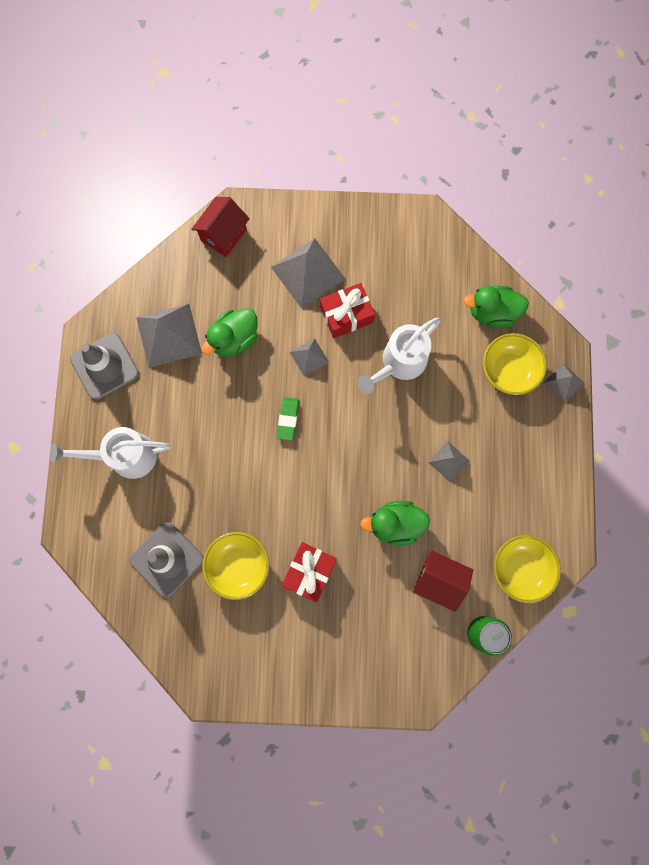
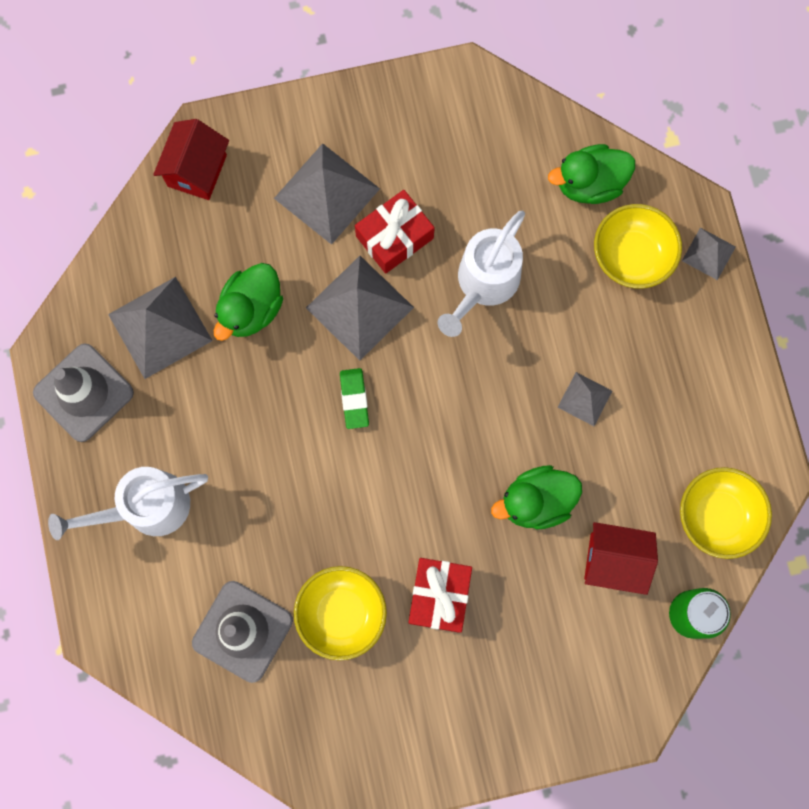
camera: 15 degrees left, 0 degrees up
grey pyramid [290,338,329,376] -> grey pyramid [306,256,414,361], size x1.90

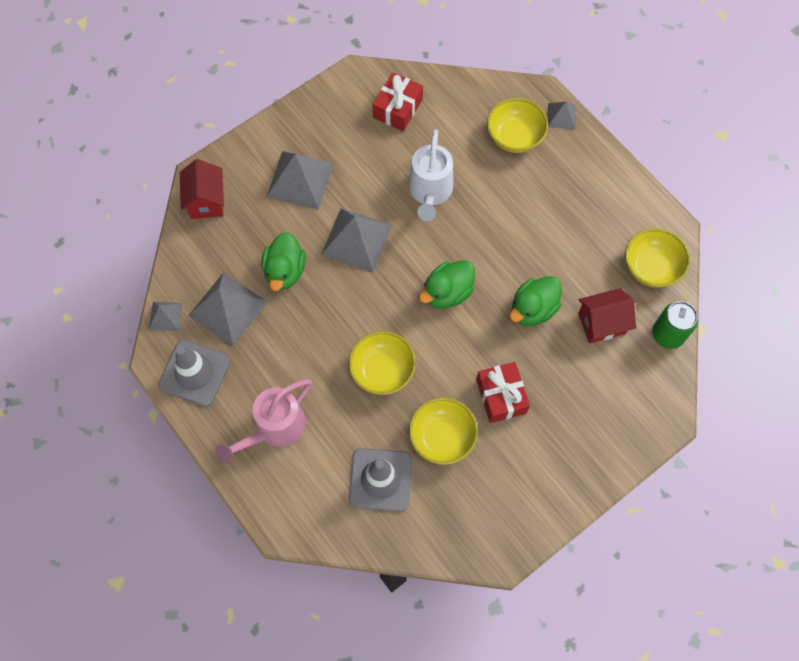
camera: 25 degrees left, 10 degrees down
white watering can [48,467,208,540] -> pink watering can [215,379,312,464]
green eraser [340,368,369,429] -> none
red gift [355,190,435,274] -> red gift moved to [373,72,423,131]
green duck [548,144,635,204] -> green duck moved to [419,260,475,309]
grey pyramid [558,372,612,426] -> grey pyramid moved to [149,302,183,331]
none -> yellow bowl [349,331,416,395]

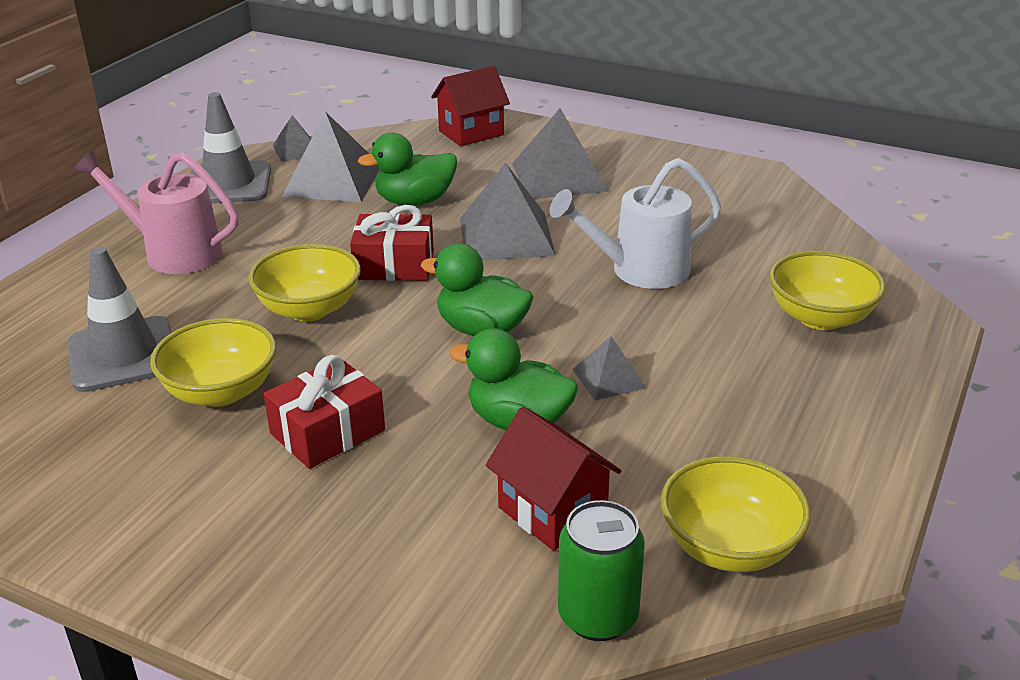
camera: 65 degrees right, 35 degrees down
red gift [373,72,423,131] -> red gift moved to [350,205,434,281]
grey pyramid [547,102,576,129] -> grey pyramid moved to [572,336,646,401]

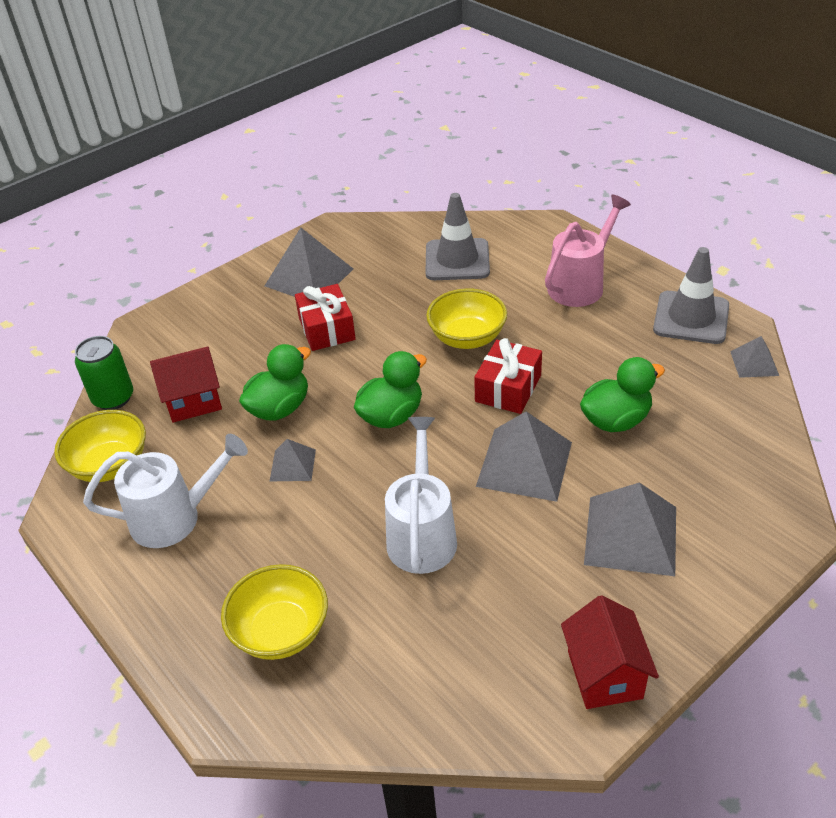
camera: 115 degrees right, 10 degrees up
yellow bowl [150,318,276,407] -> none
grey pyramid [282,111,380,202] -> grey pyramid moved to [265,228,353,297]
green duck [358,133,457,206] -> green duck turned 60 degrees clockwise [580,357,665,432]
red house [431,66,510,146] -> red house moved to [561,595,659,709]
none -> white watering can [83,434,248,548]

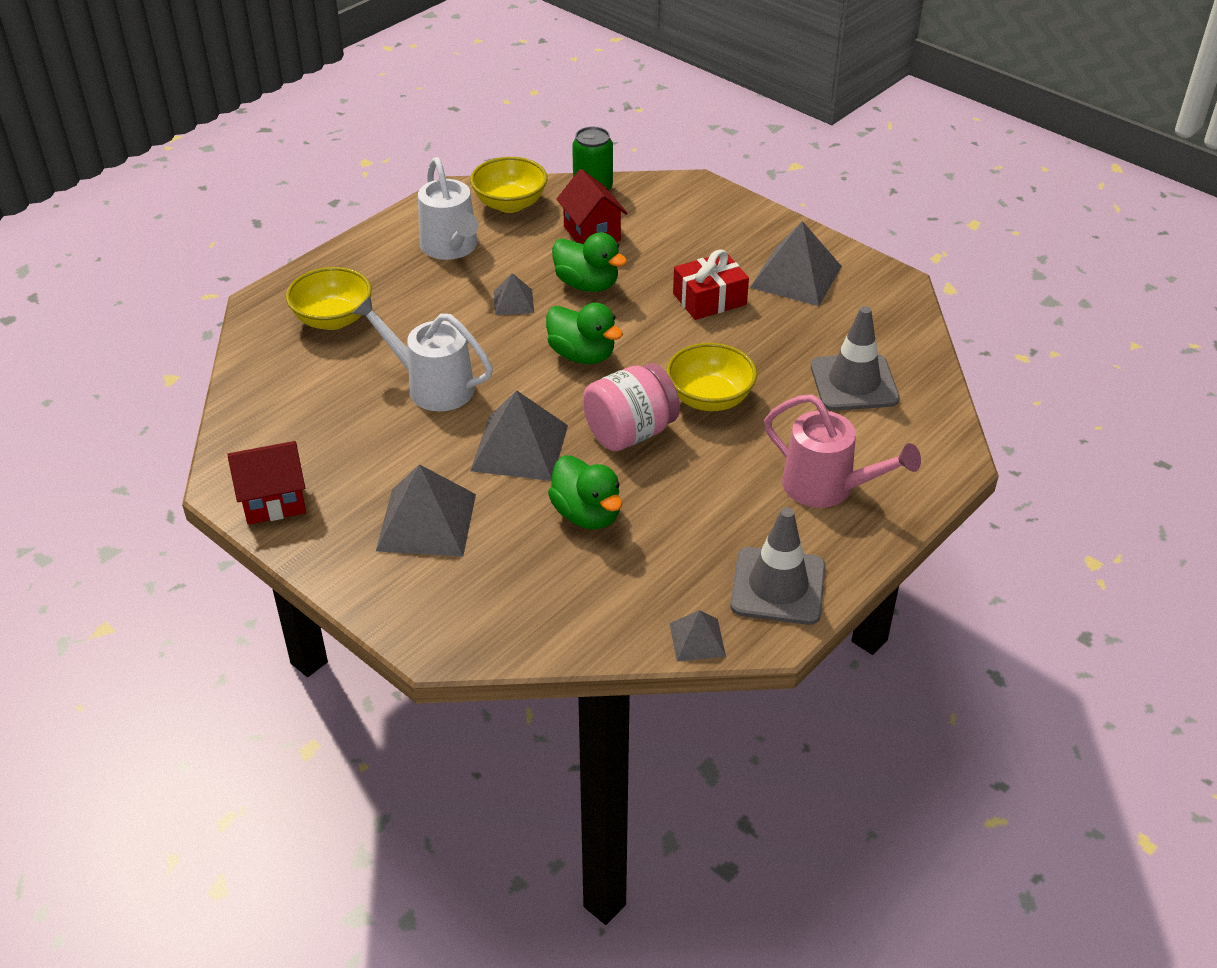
camera: 80 degrees right, 0 degrees up
white watering can [385,417,457,574] -> white watering can turned 150 degrees counterclockwise [352,296,493,411]
red gift [474,338,542,414] -> pink jar [583,363,680,451]

